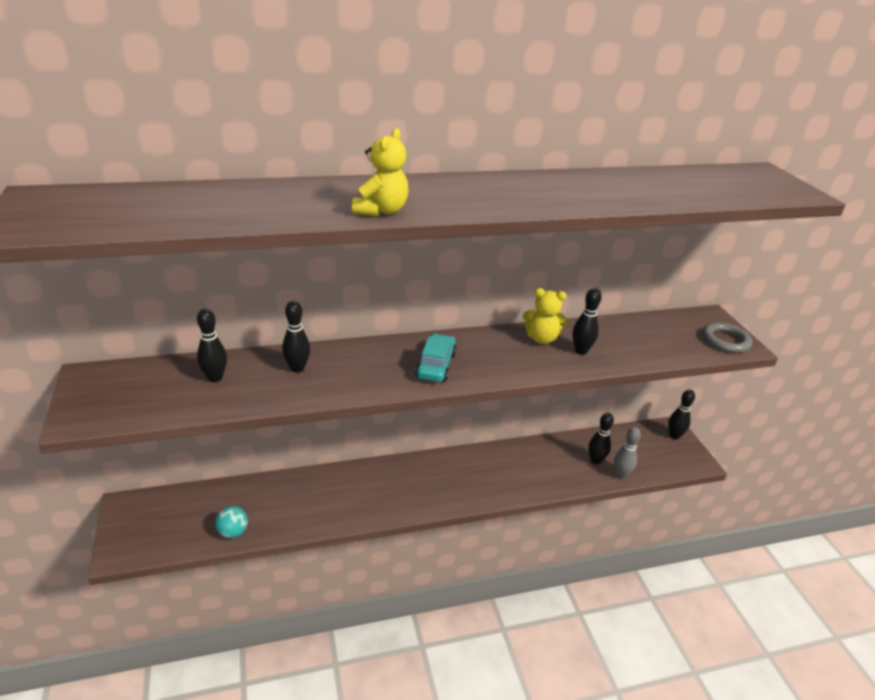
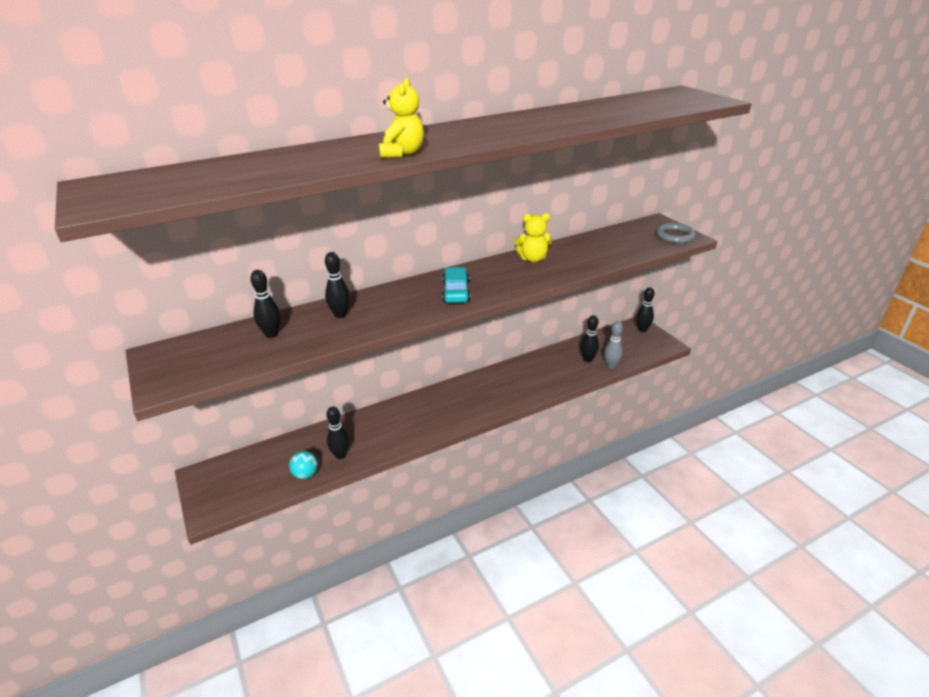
camera: 10 degrees left, 0 degrees up
black bowling pin [572,288,602,355] -> black bowling pin moved to [326,407,349,459]

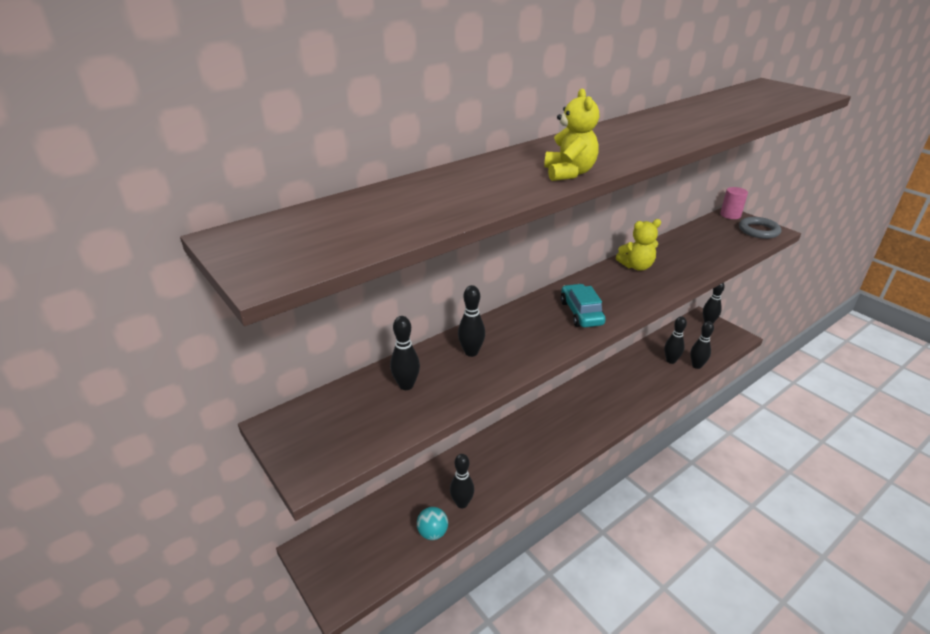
camera: 10 degrees left, 0 degrees up
grey bowling pin [604,321,623,369] -> black bowling pin [690,321,714,369]
none -> pink cylinder [720,187,748,219]

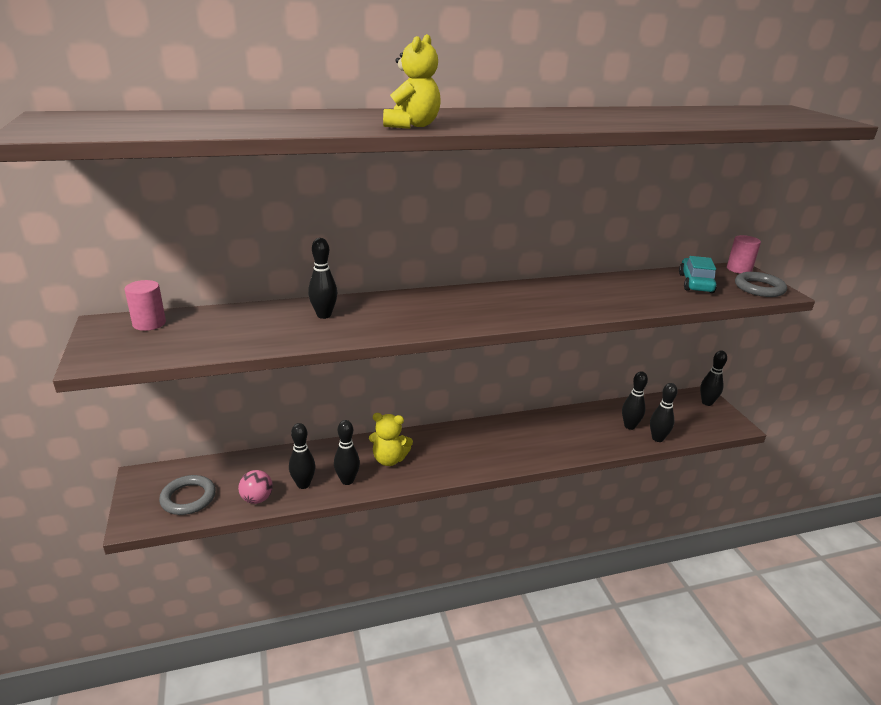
camera: 20 degrees right, 5 degrees down
black bowling pin [390,316,420,390] -> black bowling pin moved to [334,420,360,485]
turquoise ball [417,507,448,540] -> pink ball [238,470,273,504]
turquoise car [561,284,606,327] -> turquoise car moved to [679,256,717,293]
yellow teddy bear [616,219,661,271] -> yellow teddy bear moved to [369,413,413,466]
none -> pink cylinder [125,280,166,331]
none -> grey ring [159,475,216,515]

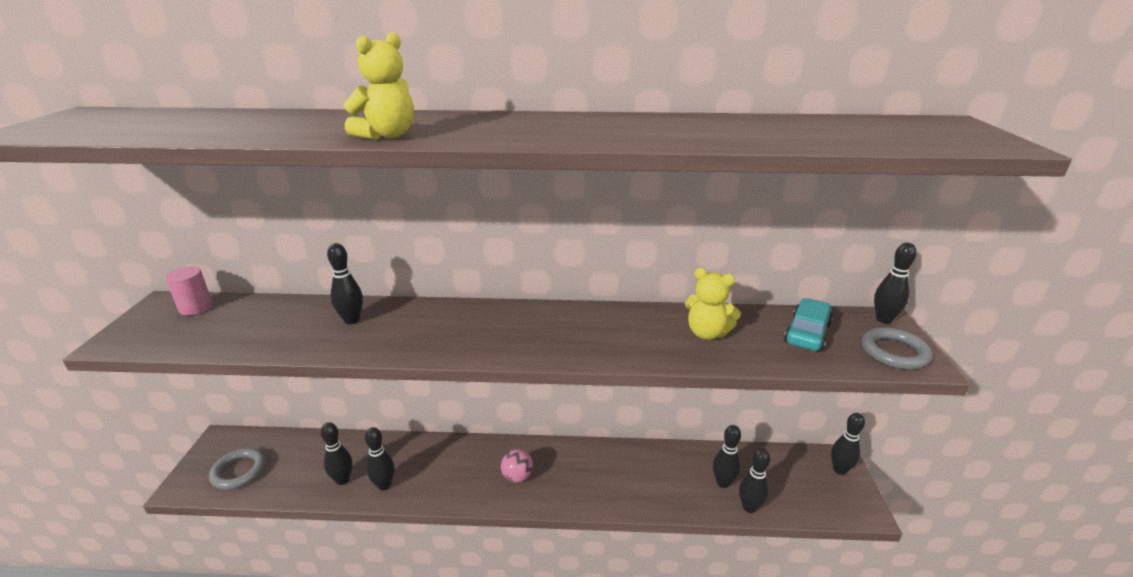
camera: 20 degrees right, 0 degrees up
pink ball [238,470,273,504] -> pink ball moved to [501,449,533,483]
yellow teddy bear [369,413,413,466] -> yellow teddy bear moved to [685,268,741,340]
pink cylinder [727,235,761,274] -> black bowling pin [874,243,917,324]

